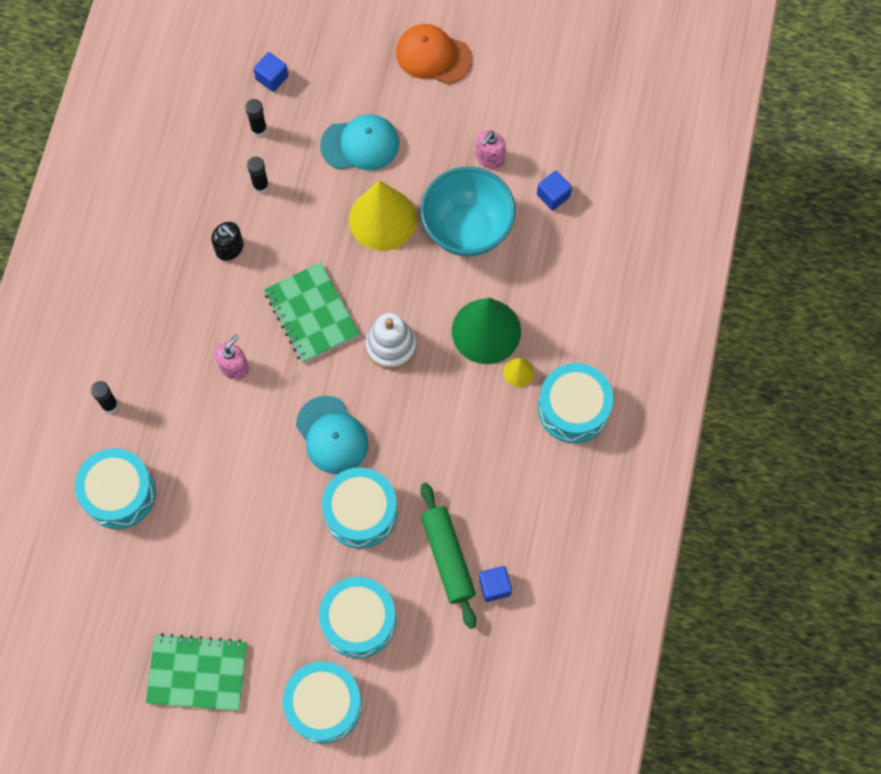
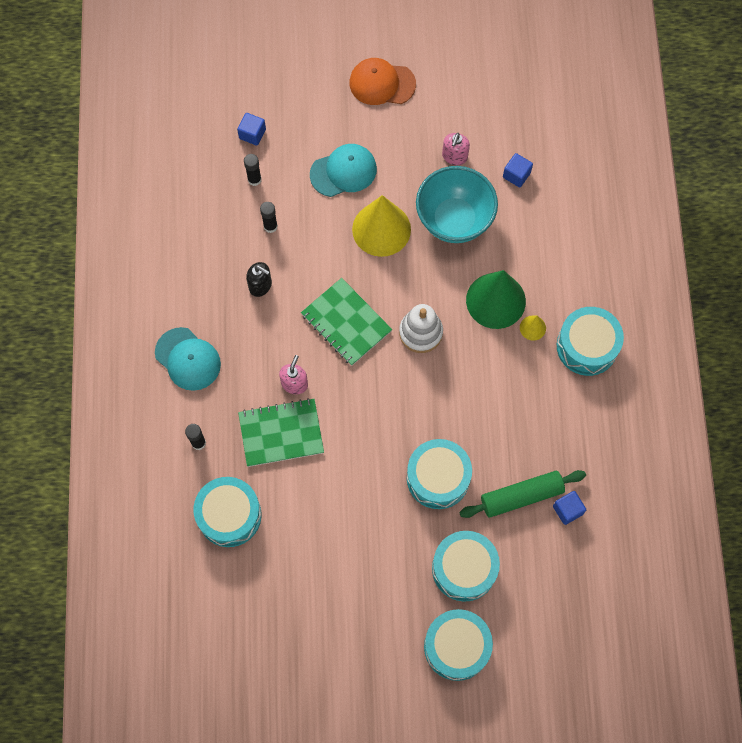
camera: 15 degrees left, 0 degrees up
green notebook [146,633,247,711] -> green notebook moved to [238,398,324,467]
turquoise cap [296,396,369,474] -> turquoise cap moved to [155,327,221,391]
green rolling pin [421,483,476,629] -> green rolling pin turned 75 degrees counterclockwise [459,470,586,518]

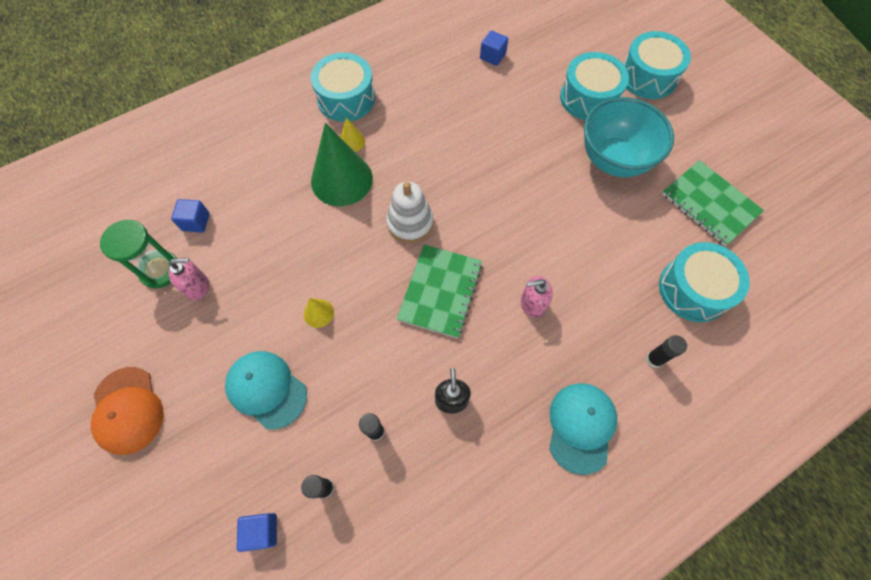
camera: 120 degrees left, 5 degrees down
green notebook [238,398,324,467] -> green notebook moved to [662,160,764,246]
yellow cone [352,195,411,257] -> yellow cone [304,298,334,328], size x0.44
turquoise drum [407,439,472,509] -> none
turquoise bowl [416,166,498,243] -> turquoise bowl moved to [584,97,674,177]
green rolling pin [459,470,586,518] -> none
none -> green hourglass [100,220,177,288]

